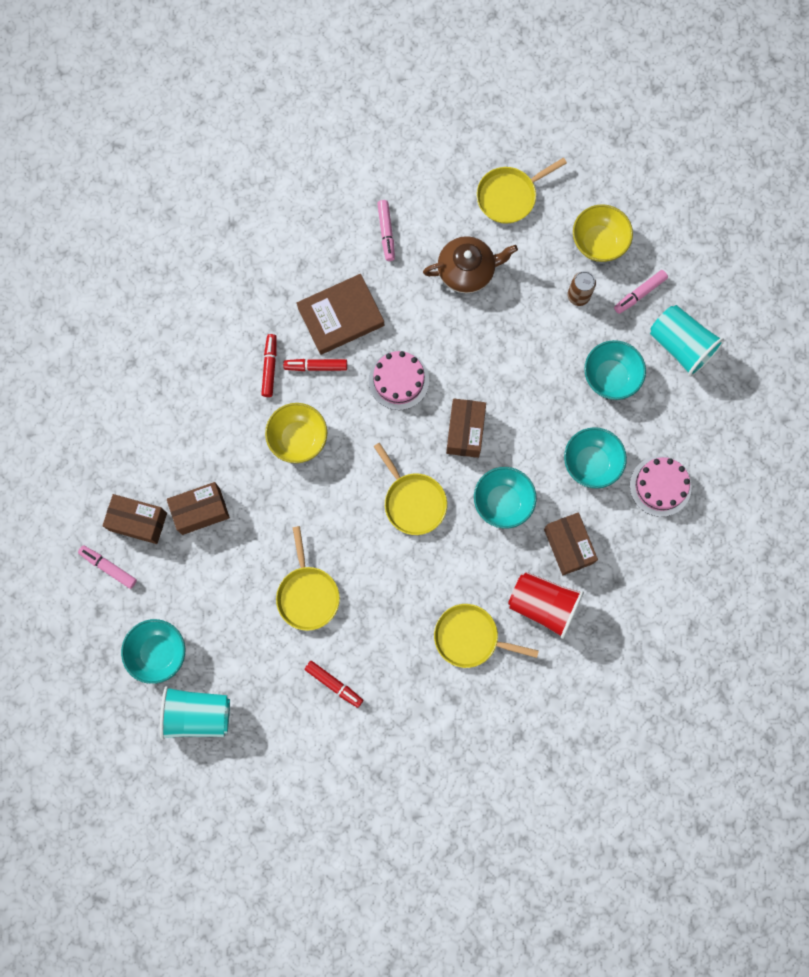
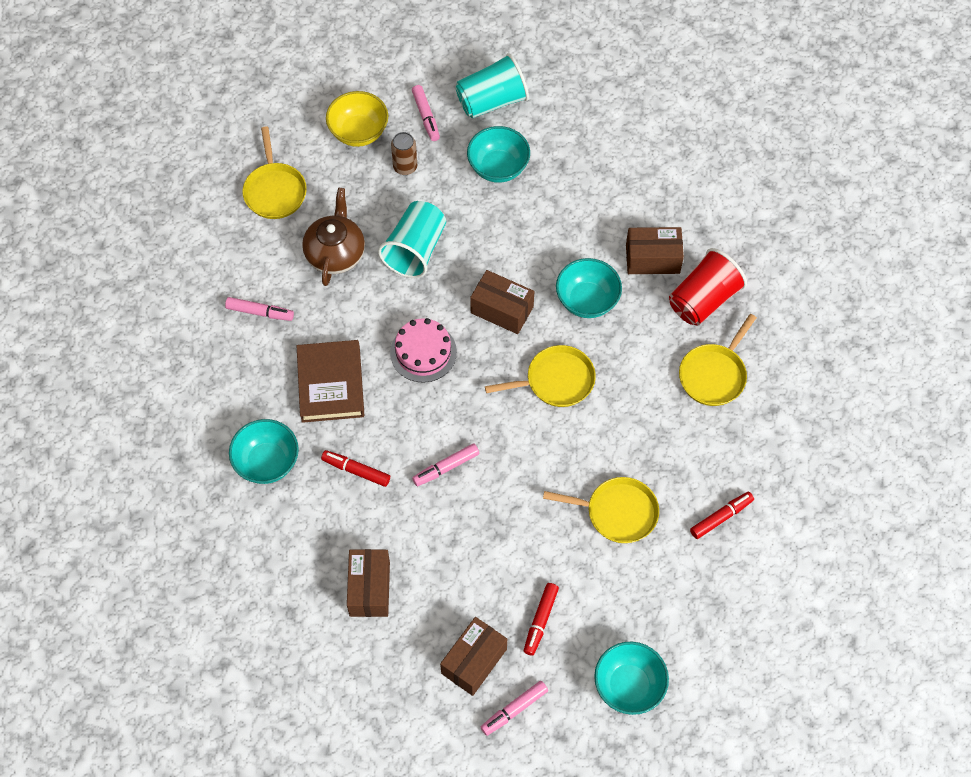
camera: 70 degrees left, 15 degrees down
turquoise cup [160,686,230,740] -> turquoise cup moved to [378,201,446,278]
brown box [167,482,230,535] -> brown box moved to [347,549,390,617]
yellow bowl [265,403,327,463] -> pink marker [412,443,480,486]
red marker [283,359,347,371] -> red marker moved to [524,583,559,656]
turquoise bowl [564,427,627,489] -> turquoise bowl moved to [229,419,299,484]
pink cake [630,456,692,517] -> none

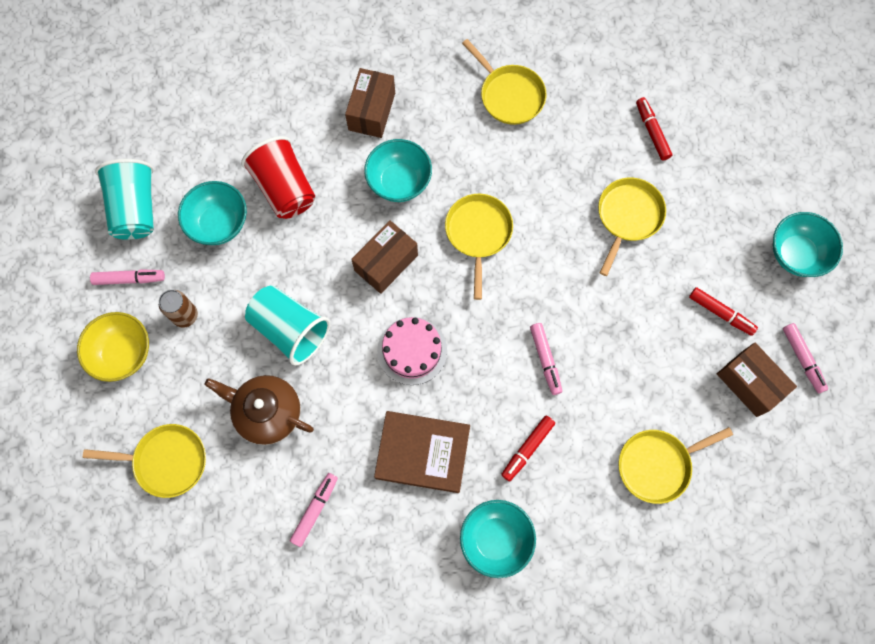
camera: 75 degrees left, 10 degrees up
brown box [347,549,390,617] -> yellow pan [618,427,733,504]
red cup [669,248,747,325] -> red cup moved to [241,136,315,219]

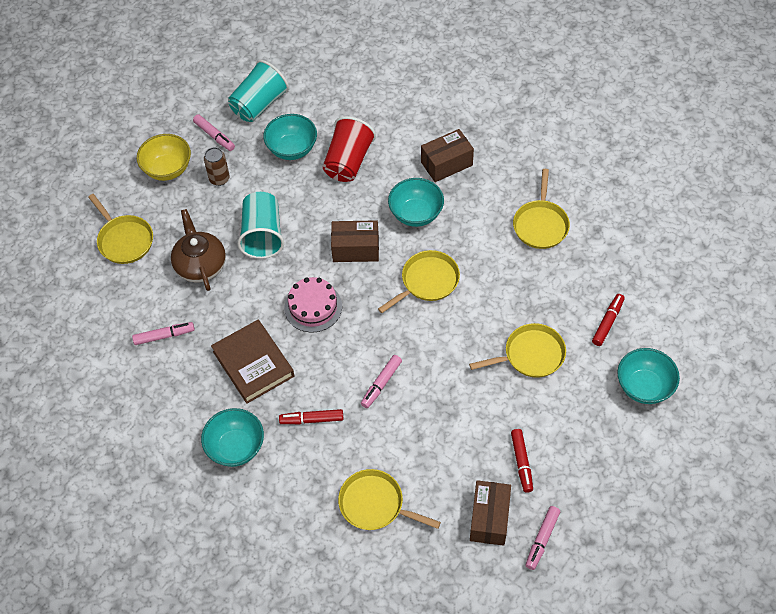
camera: 50 degrees right, 15 degrees down
turquoise bowl [773,212,843,277] -> turquoise bowl moved to [617,348,680,404]

